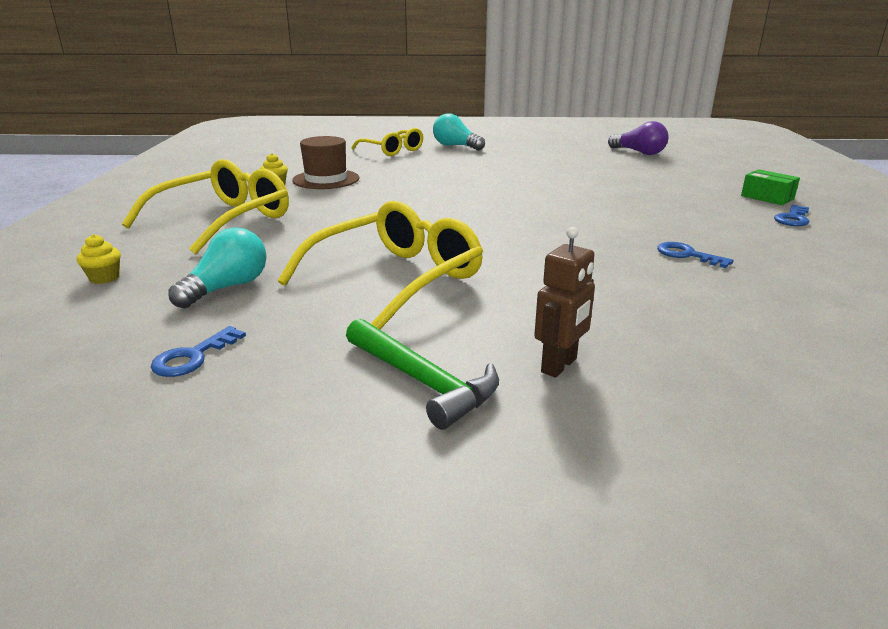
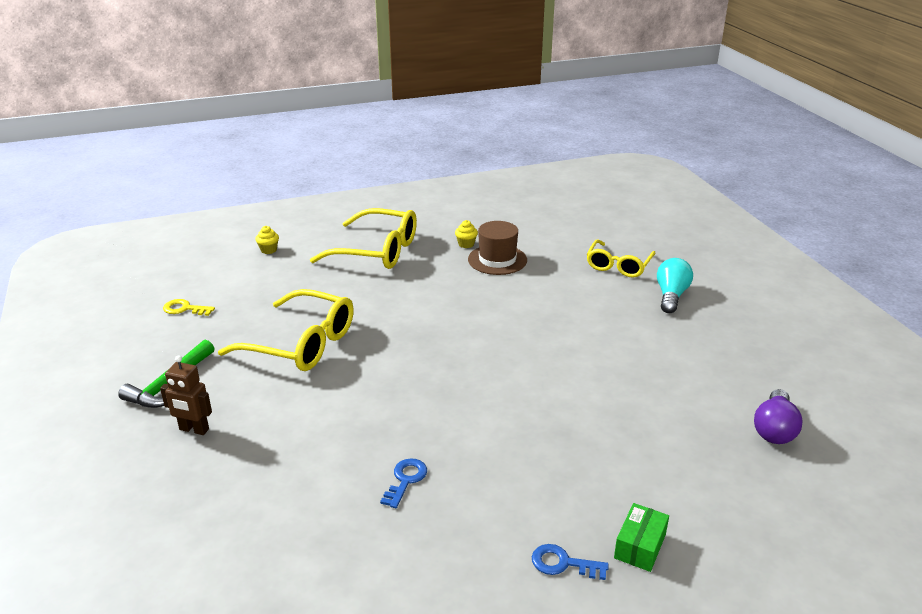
camera: 70 degrees right, 5 degrees up
blue key [151,326,246,377] -> yellow key [163,299,215,316]
turquoise light bulb [168,227,267,309] -> none

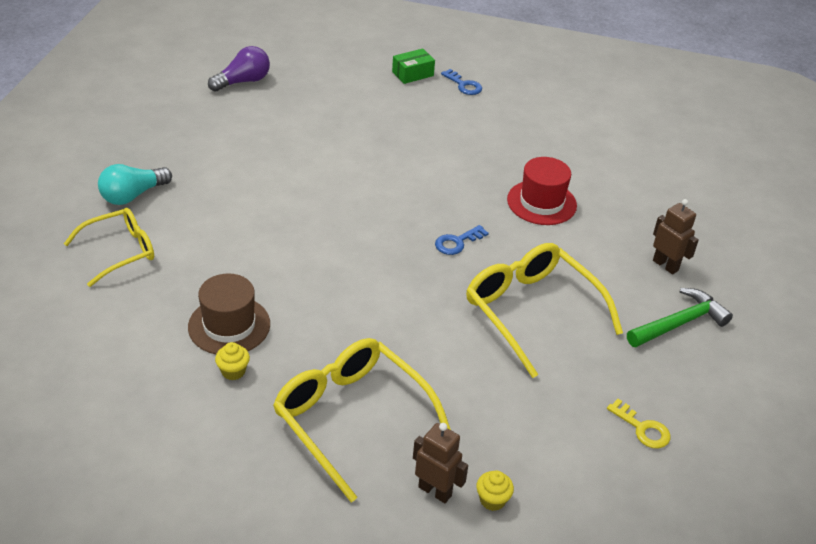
camera: 150 degrees left, 10 degrees up
blue key [380,458,427,508] -> blue key moved to [435,225,489,255]
none -> brown robot [413,423,468,503]
none -> red hat [507,157,577,225]

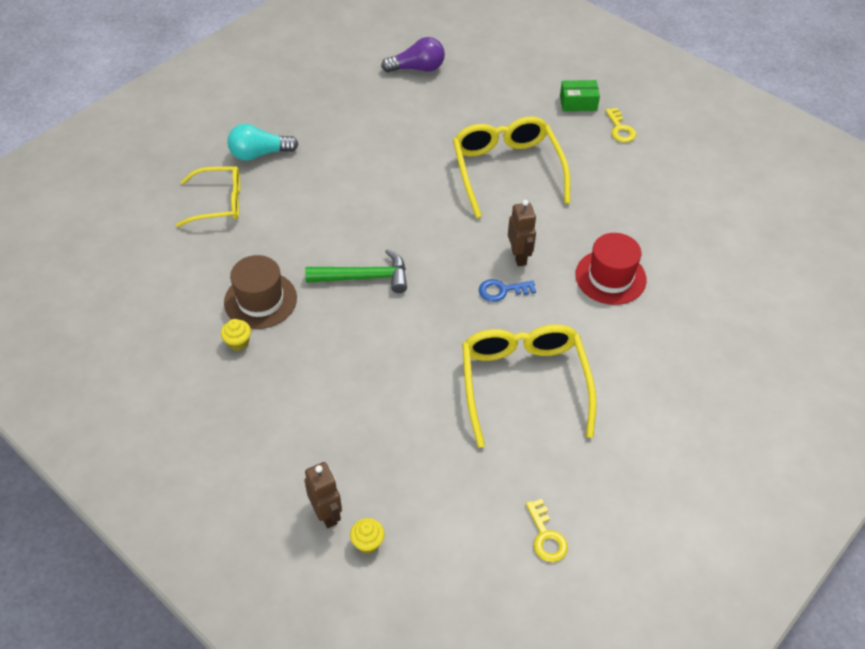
camera: 30 degrees right, 10 degrees up
yellow glasses [273,338,451,503] -> yellow glasses moved to [453,116,571,218]
blue key [441,69,482,95] -> yellow key [605,108,636,143]
green hammer [627,288,733,347] -> green hammer moved to [305,249,407,293]
brown robot [653,199,699,274] -> brown robot moved to [508,200,536,266]

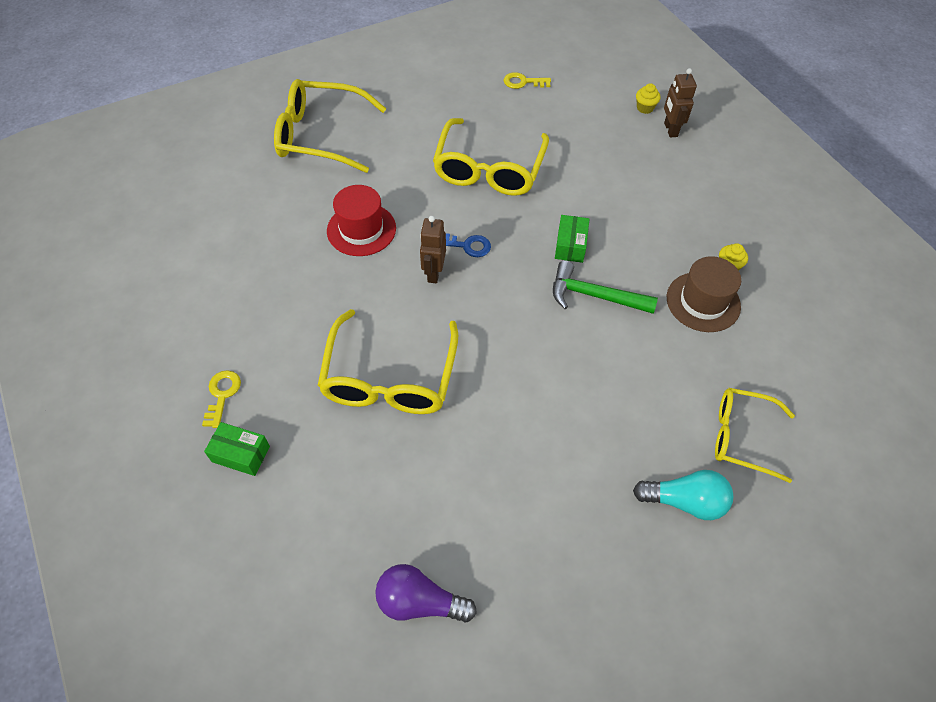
camera: 160 degrees left, 5 degrees up
yellow key [526,499,568,562] -> yellow key turned 90 degrees counterclockwise [503,72,551,89]
none -> yellow glasses [274,79,386,173]
none -> green box [555,215,589,263]

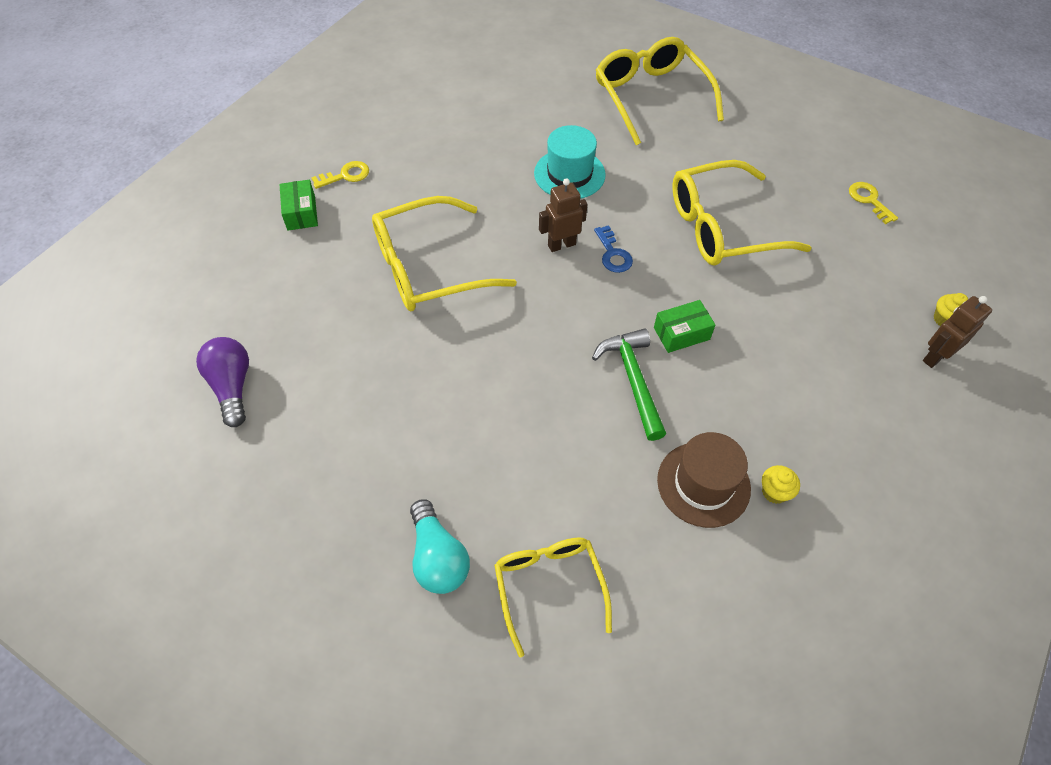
camera: 60 degrees right, 0 degrees up
red hat [327,185,396,256] -> turquoise hat [534,125,606,199]

